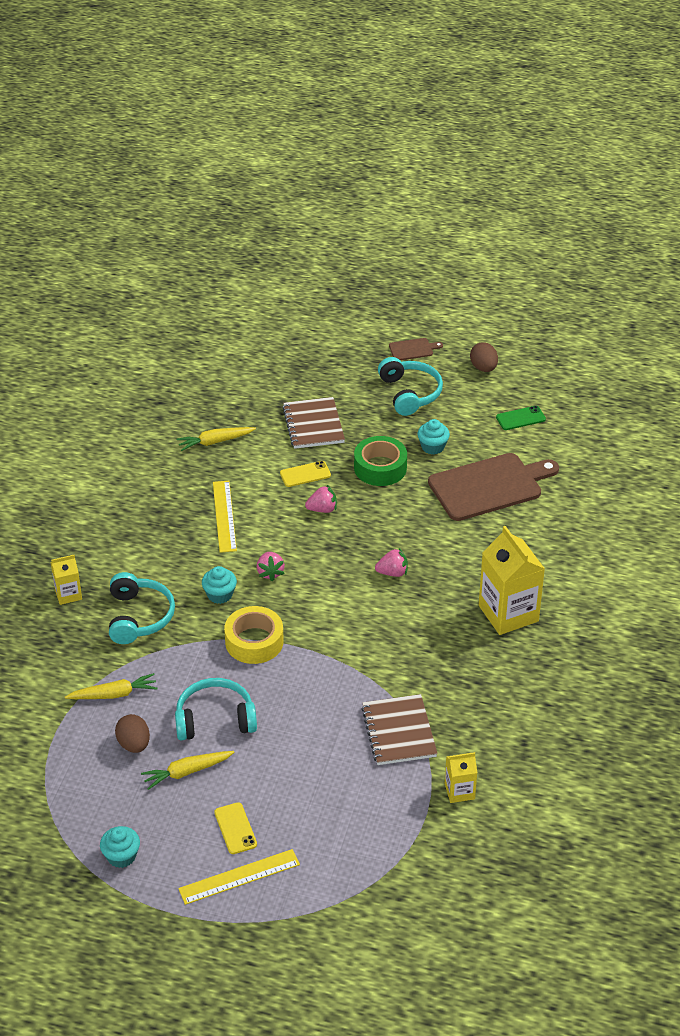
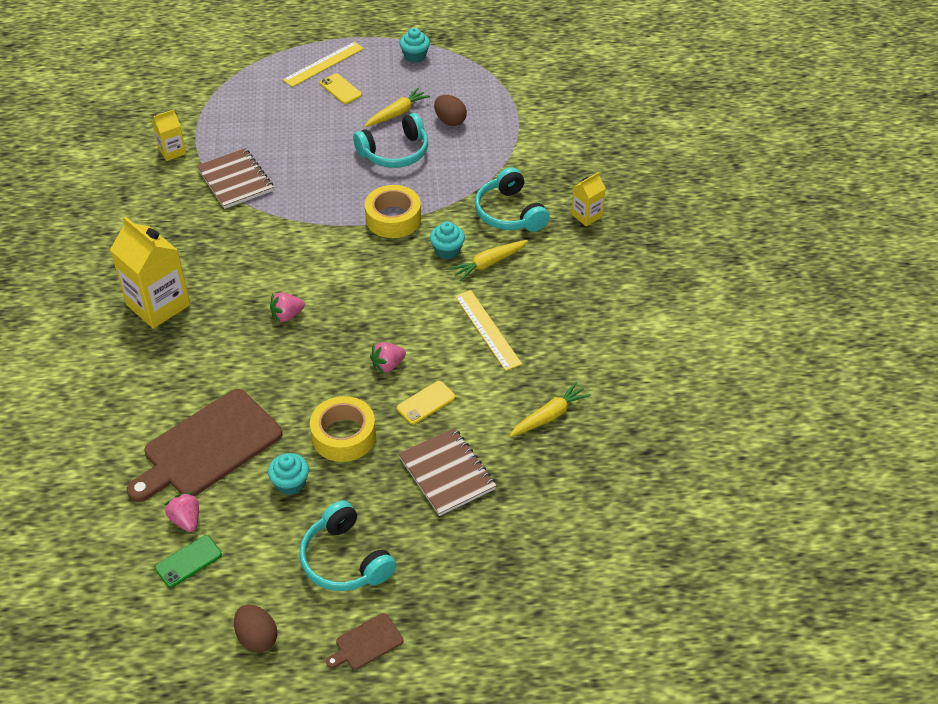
camera: 160 degrees right, 5 degrees up
yellow carrot [65,673,158,699] -> yellow carrot moved to [449,240,528,281]
pink strawberry [257,552,285,581] -> pink strawberry moved to [164,492,199,532]
green tape [354,436,407,486] -> yellow tape [310,396,376,462]

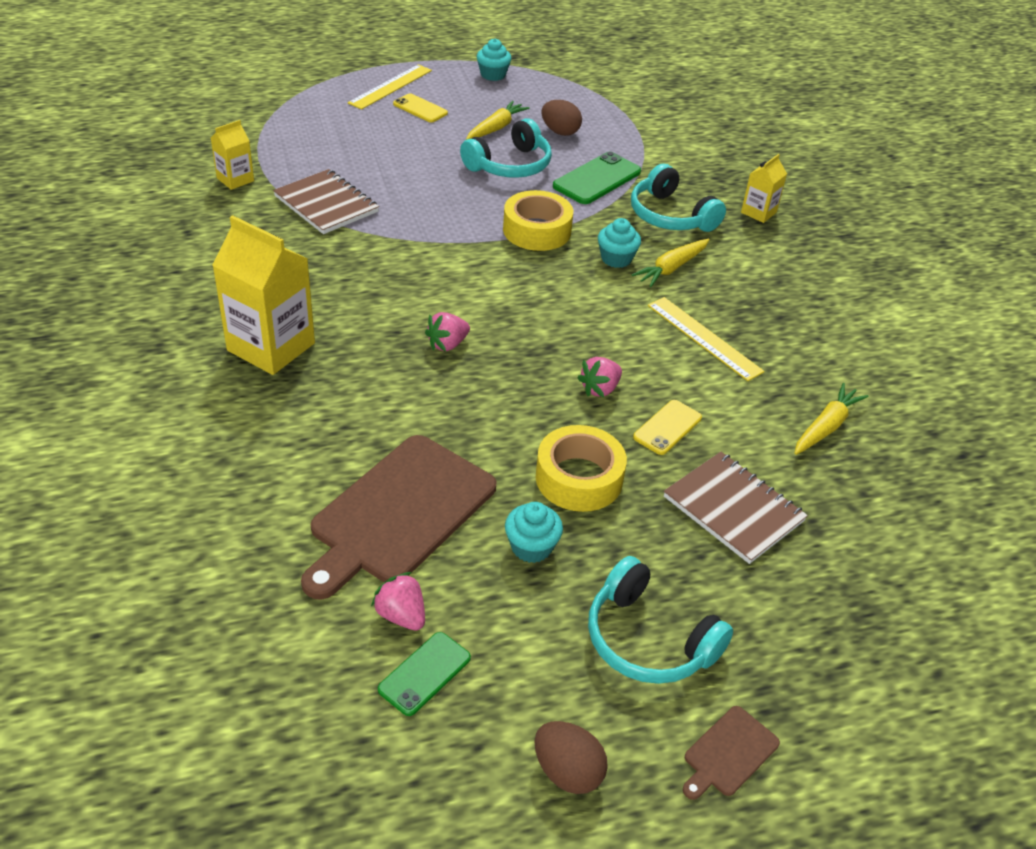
camera: 15 degrees left, 5 degrees down
none -> green phone [553,152,641,204]

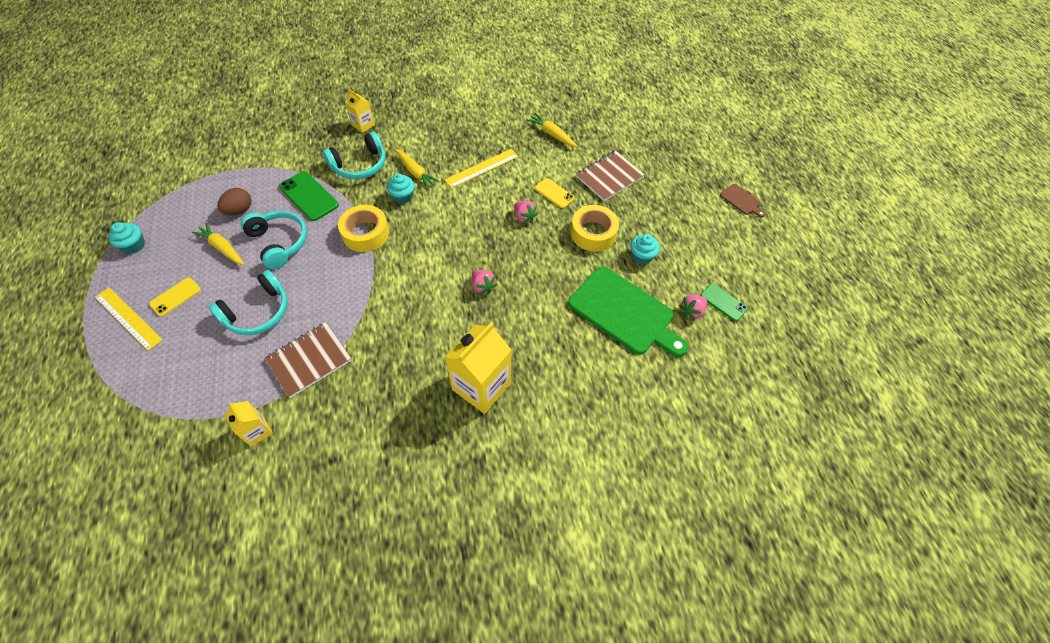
camera: 85 degrees left, 15 degrees up
brown cutting board [301,435,497,600] -> green cutting board [568,267,688,357]
brown egg [534,721,608,794] -> none
turquoise headphones [588,556,733,684] -> turquoise headphones moved to [209,270,288,335]

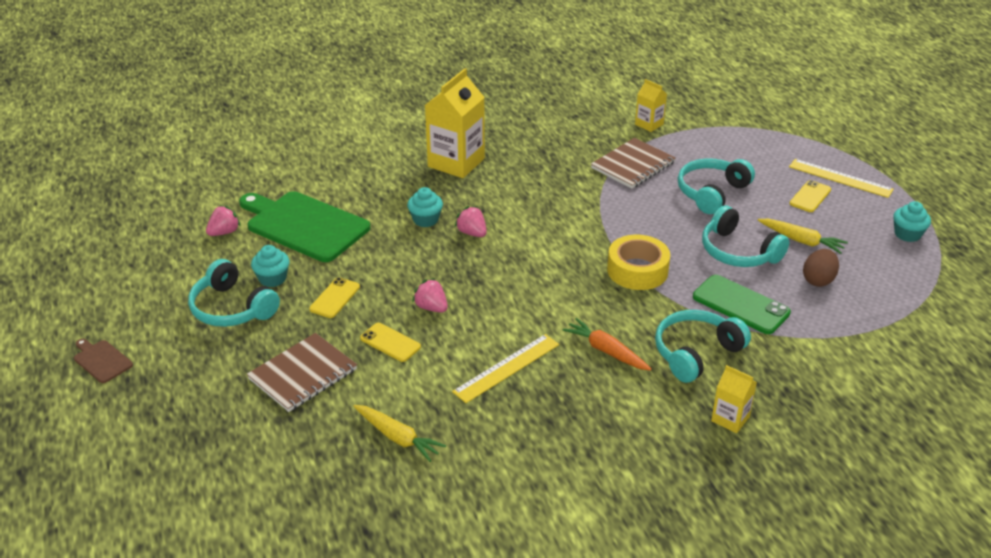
camera: 175 degrees right, 20 degrees down
turquoise cupcake [387,174,415,204] -> turquoise cupcake moved to [407,187,443,227]
yellow carrot [395,149,440,189] -> orange carrot [563,318,652,371]
yellow tape [571,205,619,252] -> yellow phone [309,277,360,318]
green phone [700,284,748,322] -> none
none -> turquoise headphones [188,259,280,327]

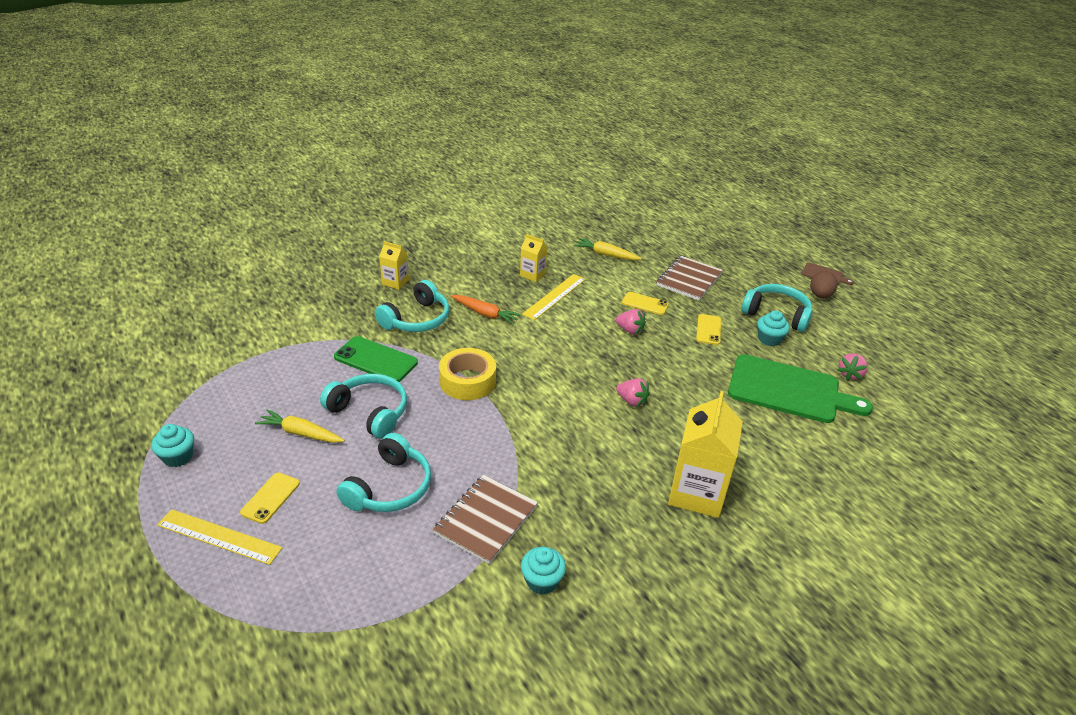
camera: 165 degrees right, 0 degrees up
turquoise cupcake [407,187,443,227] -> turquoise cupcake moved to [521,547,566,595]
yellow carton [635,79,667,132] -> yellow carton moved to [520,234,547,282]
brown egg [803,249,839,287] -> brown egg moved to [810,271,837,298]

